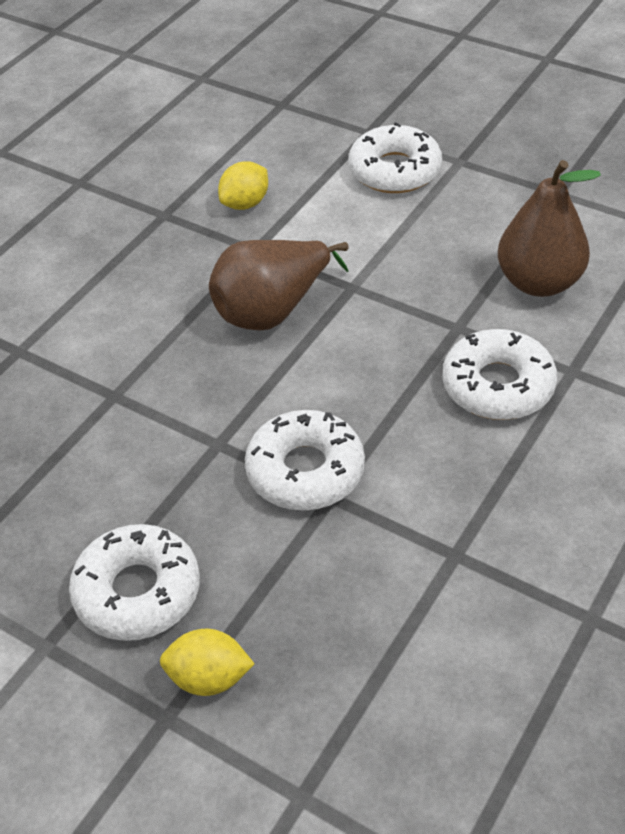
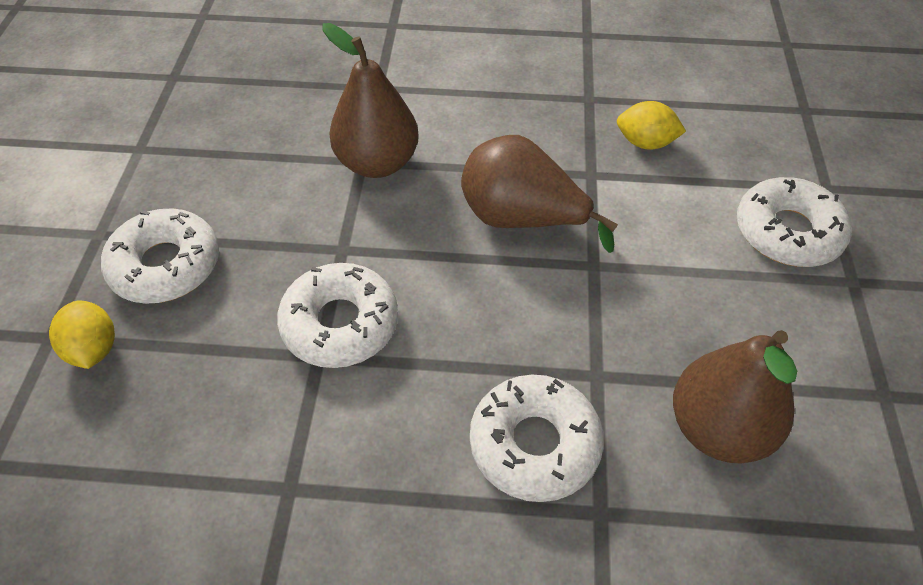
camera: 60 degrees right, 5 degrees up
none -> brown pear [322,23,419,178]

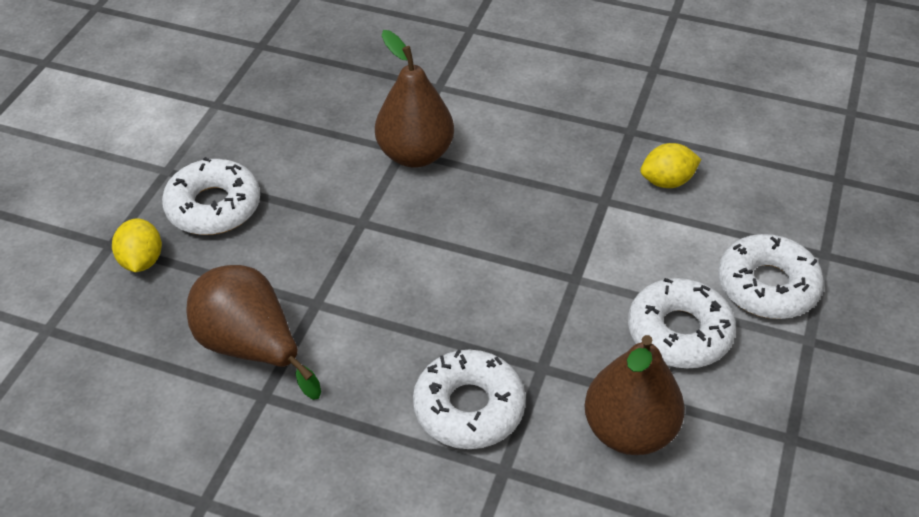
camera: 15 degrees right, 5 degrees down
white donut [277,263,398,368] -> white donut moved to [628,278,736,369]
brown pear [461,135,618,253] -> brown pear moved to [186,265,321,400]
yellow lemon [617,101,686,150] -> yellow lemon turned 45 degrees counterclockwise [640,143,701,188]

